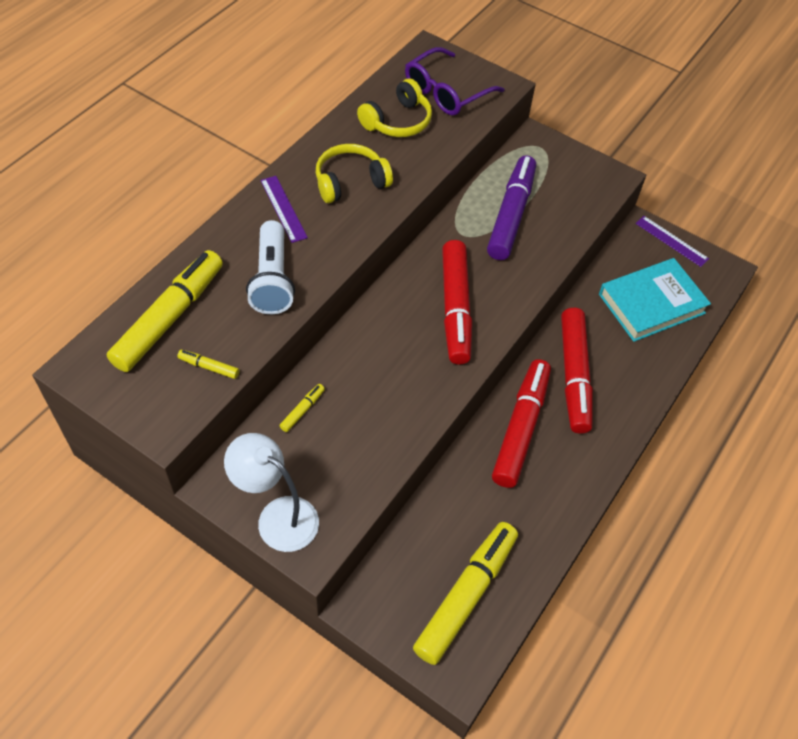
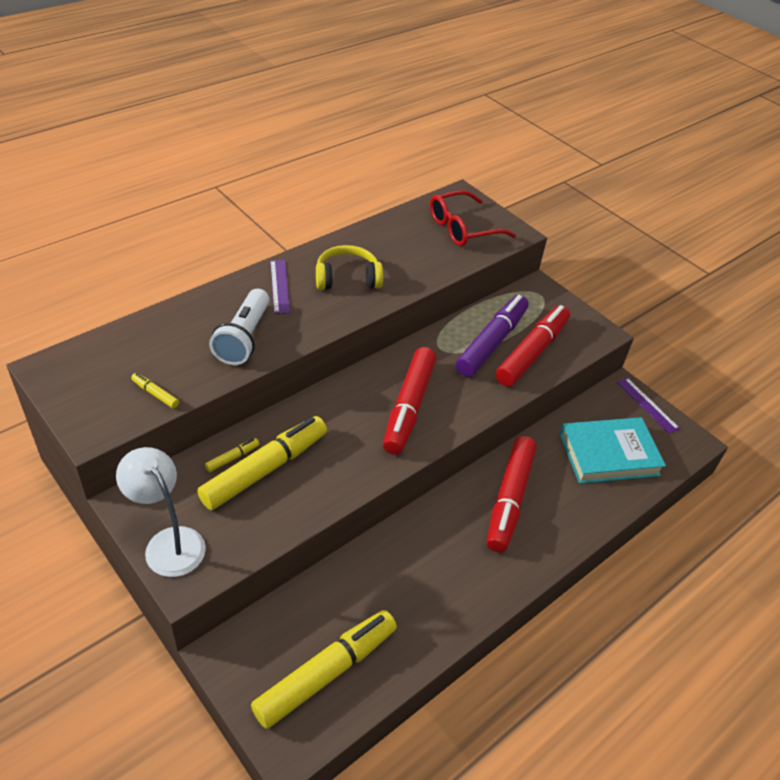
camera: 15 degrees right, 10 degrees down
yellow marker [107,250,223,372] -> yellow marker moved to [197,416,327,510]
yellow headphones [357,79,432,137] -> none
purple glasses [405,47,504,116] -> red glasses [430,190,516,246]
red marker [492,359,551,488] -> red marker moved to [496,305,570,387]

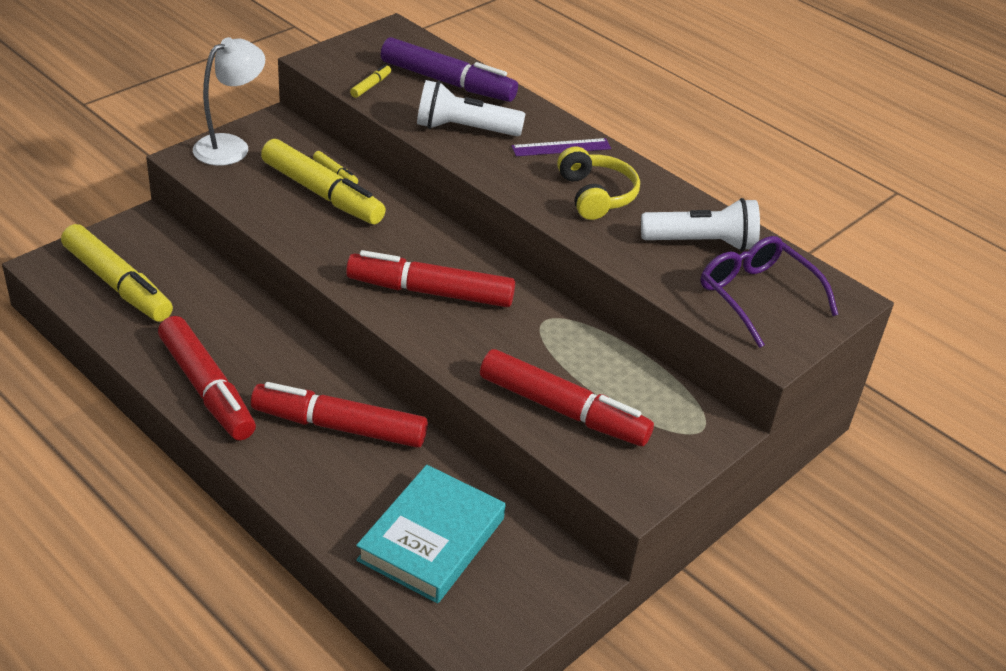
camera: 85 degrees right, 5 degrees down
red glasses [430,190,516,246] -> purple glasses [701,236,839,348]
purple marker [456,295,529,377] -> purple marker moved to [381,37,518,102]
turquoise book [560,417,666,484] -> turquoise book turned 45 degrees clockwise [356,465,505,603]
purple ruler [617,378,680,434] -> none
none -> red marker [158,316,256,440]
none -> white flashlight [641,198,760,251]

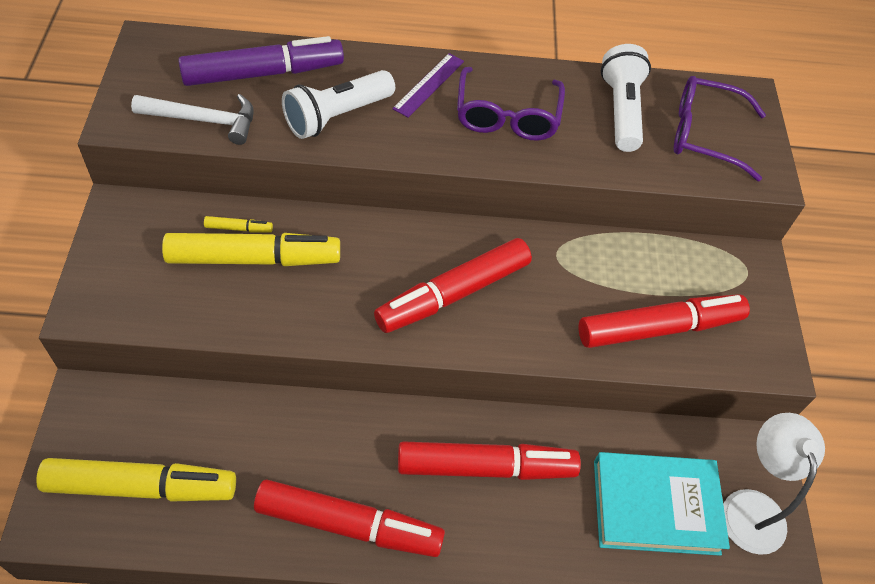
camera: 45 degrees left, 15 degrees up
white lamp [193,37,265,166] -> white lamp moved to [723,413,825,555]
red marker [251,382,428,448] -> red marker turned 150 degrees counterclockwise [398,442,581,480]
yellow marker [350,64,391,98] -> white hammer [131,94,254,145]
turquoise book [356,465,505,603] -> turquoise book turned 75 degrees counterclockwise [594,452,730,556]
yellow headphones [557,146,640,220] -> purple glasses [457,67,565,141]
white flashlight [641,198,760,251] -> white flashlight turned 45 degrees counterclockwise [601,44,651,152]

